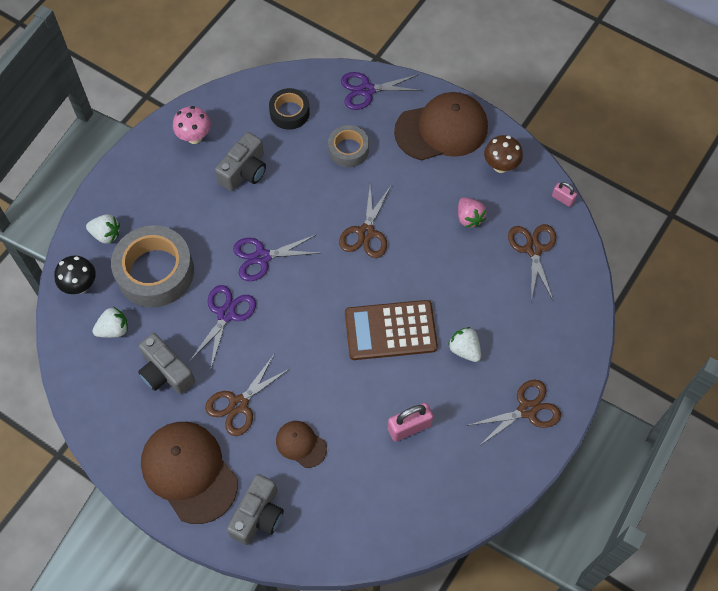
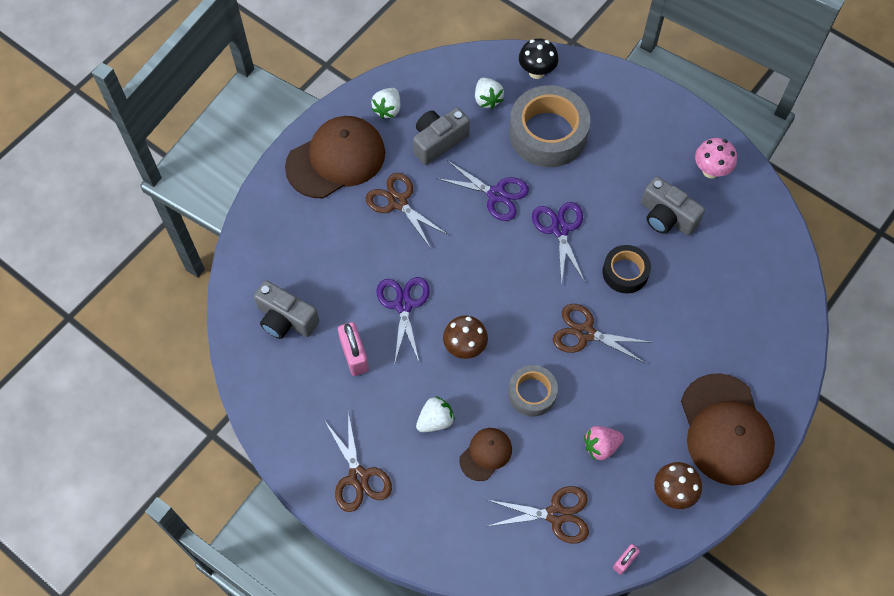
camera: 95 degrees right, 0 degrees up
white strawberry [86,214,120,244] -> white strawberry moved to [371,88,400,119]
grey camera [227,474,284,545] -> grey camera moved to [254,280,319,339]
black tape [269,88,310,130] -> black tape moved to [602,245,651,293]
brown cap [276,421,327,468] -> brown cap moved to [459,428,512,481]
grey tape [328,125,369,167] -> grey tape moved to [508,365,558,417]
purple scissors [341,72,423,110] -> purple scissors moved to [377,277,430,364]
brown calculator [345,300,438,360] -> brown mushroom [443,316,488,359]

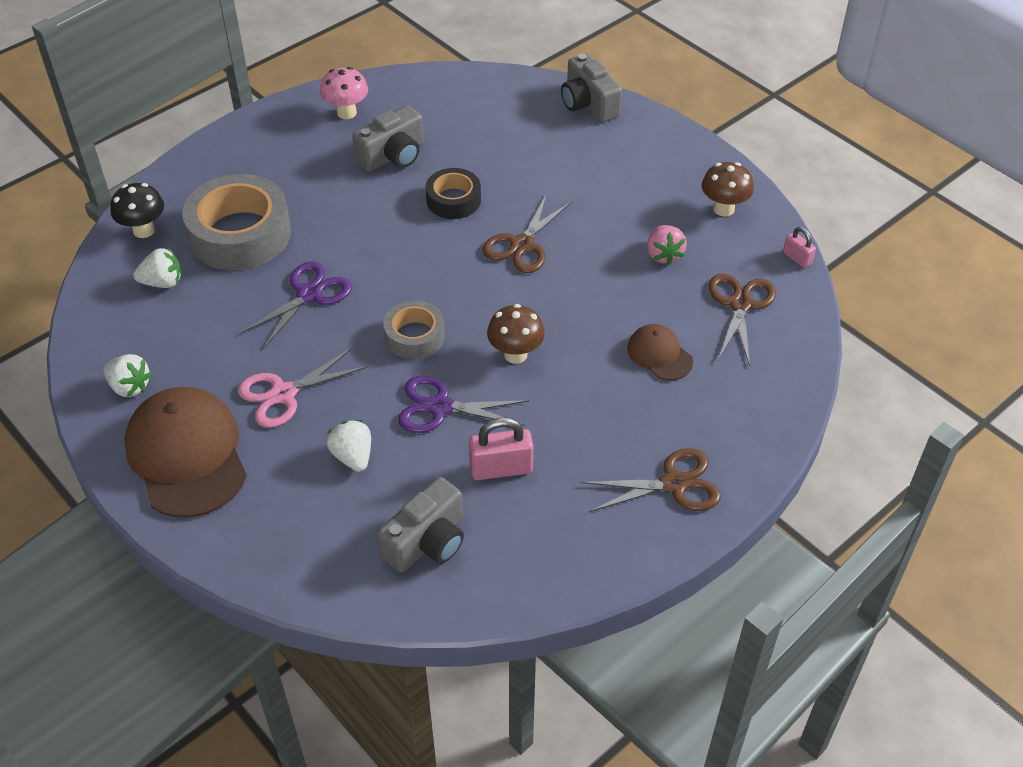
camera: 80 degrees left, 15 degrees down
brown scissors [366,173,448,247] -> pink scissors [238,347,368,428]
grey camera [413,108,470,165] -> grey camera moved to [561,53,622,122]
white strawberry [416,396,455,432] -> white strawberry moved to [327,420,371,472]
grey tape [508,365,558,417] -> grey tape moved to [383,300,445,359]
purple scissors [532,202,585,286] -> none
brown cap [681,373,775,485] -> none

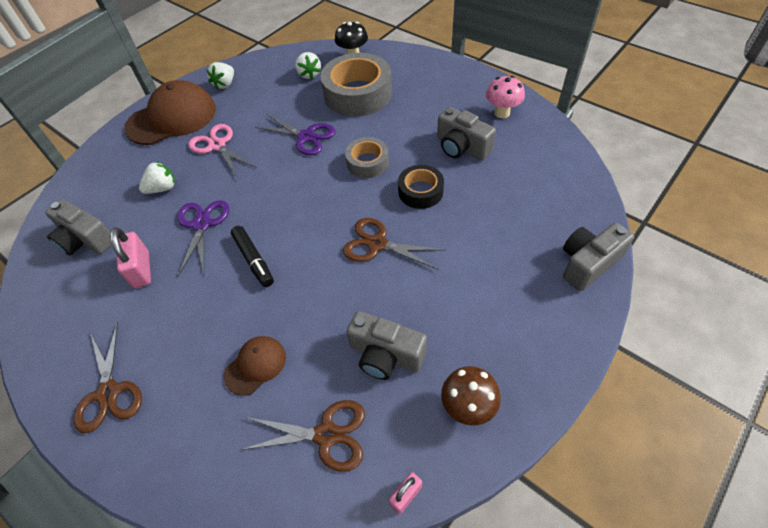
camera: 85 degrees right, 5 degrees up
grey tape [383,300,445,359] -> grey tape moved to [345,137,389,178]
brown mushroom [487,304,545,364] -> black marker [231,226,274,287]
pink strawberry [647,225,687,266] -> grey camera [347,311,427,380]

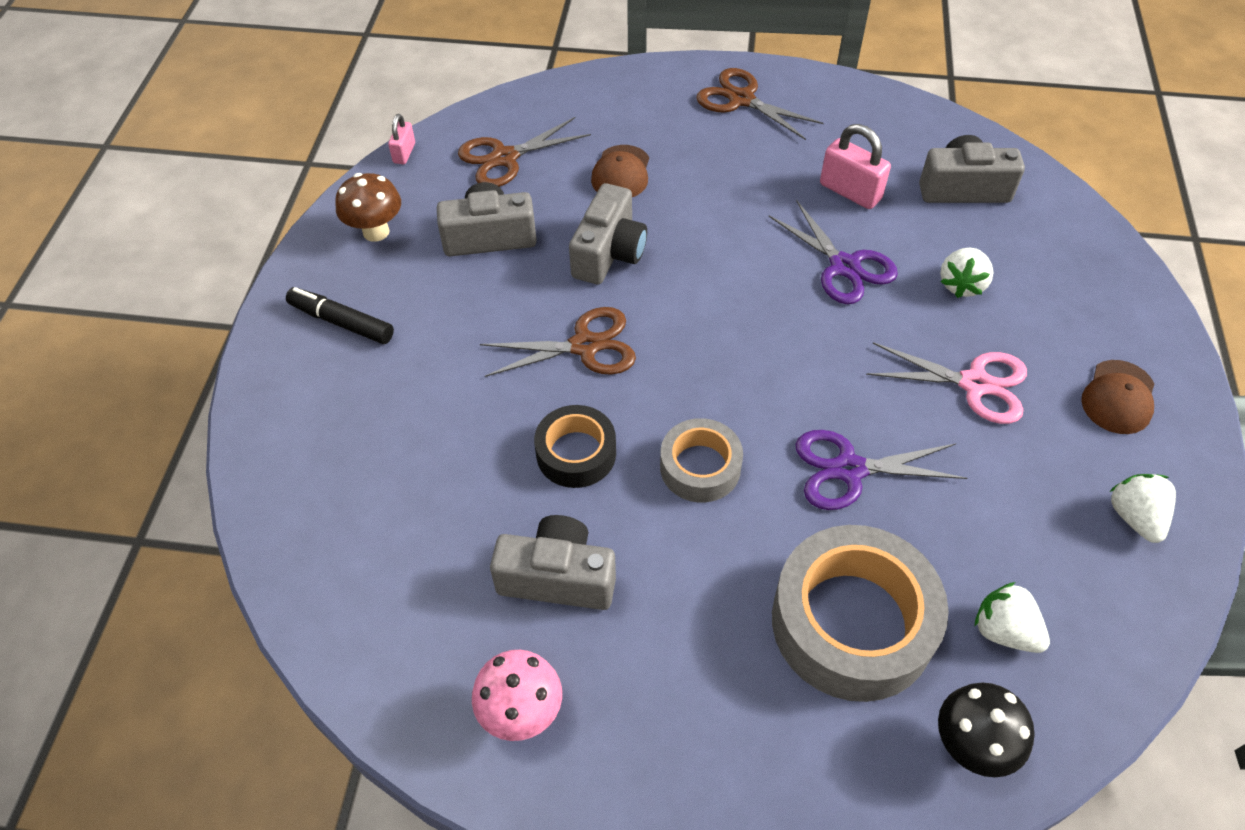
camera: 145 degrees right, 0 degrees up
brown cap [124,80,216,145] -> brown cap [1081,360,1154,434], size x0.50
black marker [231,226,274,287] -> black marker moved to [286,287,394,344]
grey camera [563,222,634,291] -> grey camera moved to [569,183,647,284]

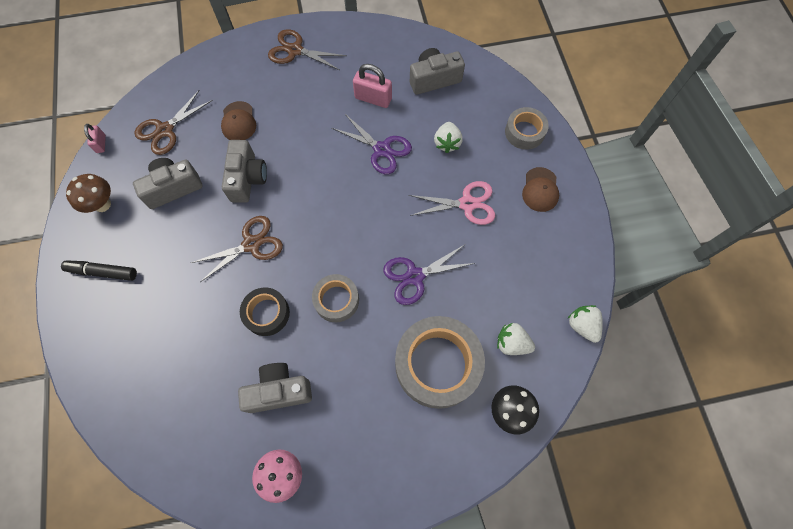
camera: 20 degrees left, 15 degrees up
white strawberry [1109,474,1176,543] -> white strawberry moved to [567,305,603,343]
none -> grey tape [505,107,549,150]

